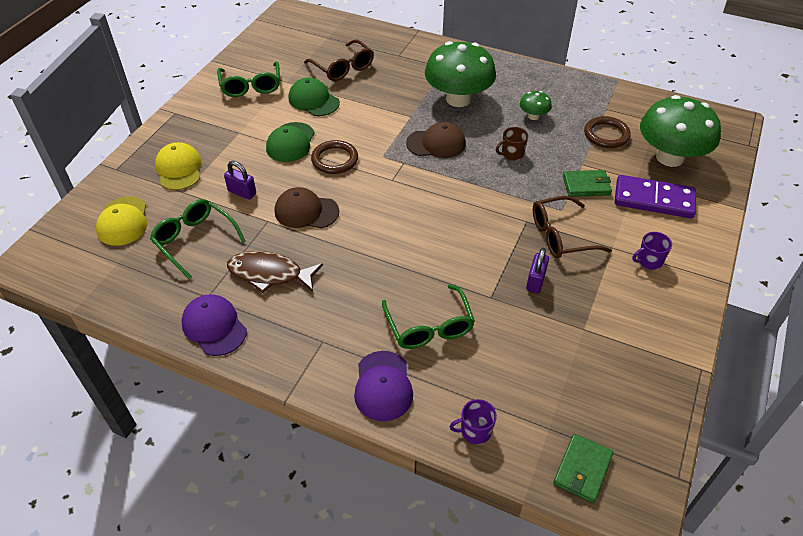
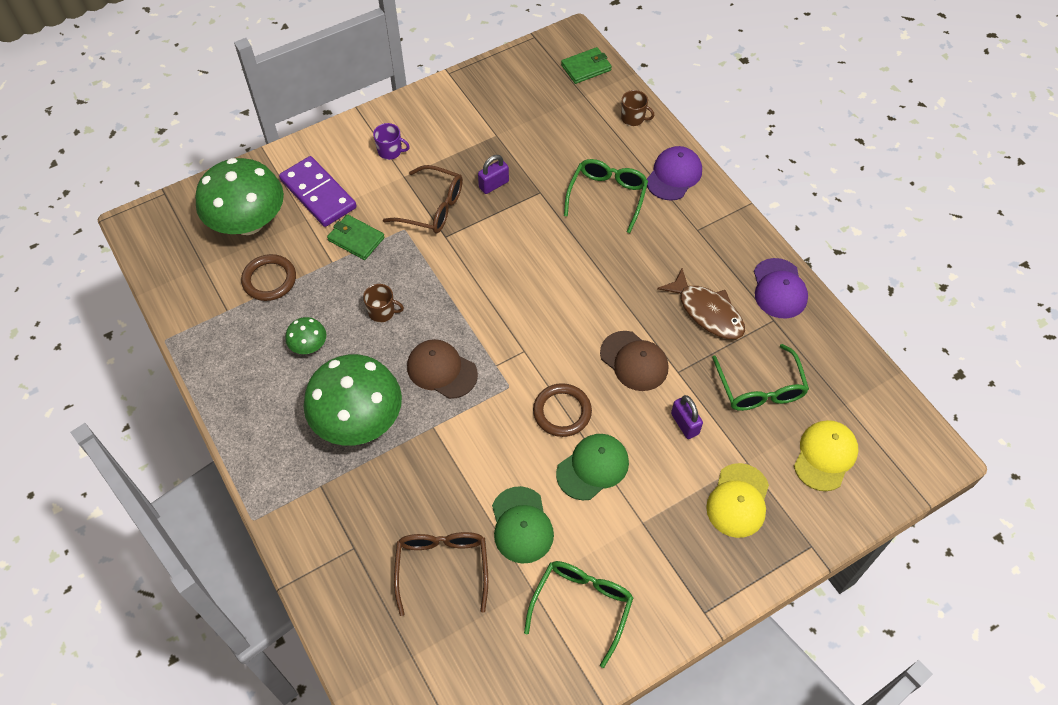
camera: 145 degrees left, 10 degrees up
purple mug [449,399,497,444] -> brown mug [621,90,655,126]

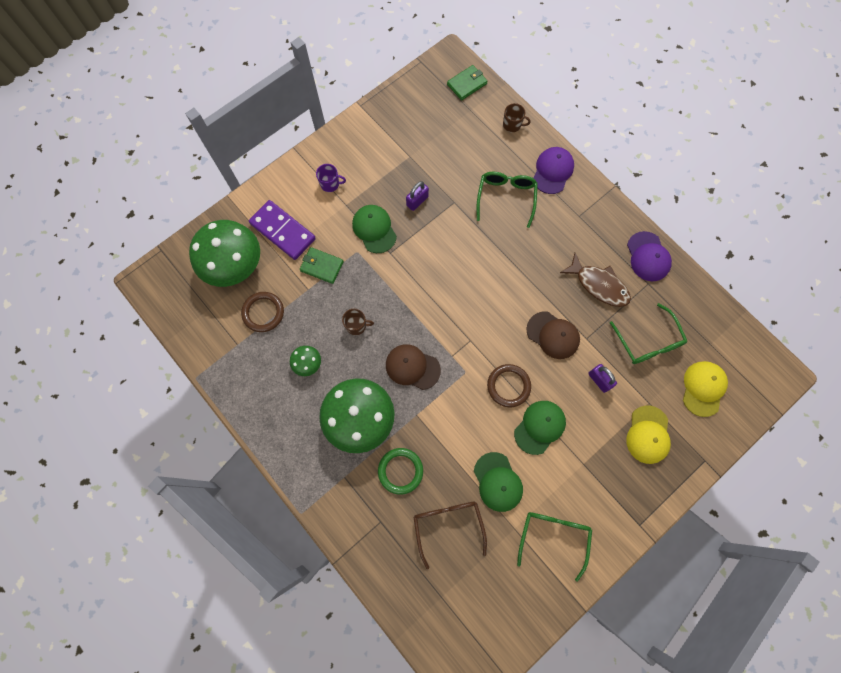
camera: 10 degrees left, 15 degrees up
brown glasses [383,165,463,233] -> green cap [352,205,397,253]
none -> green ring [378,448,423,495]

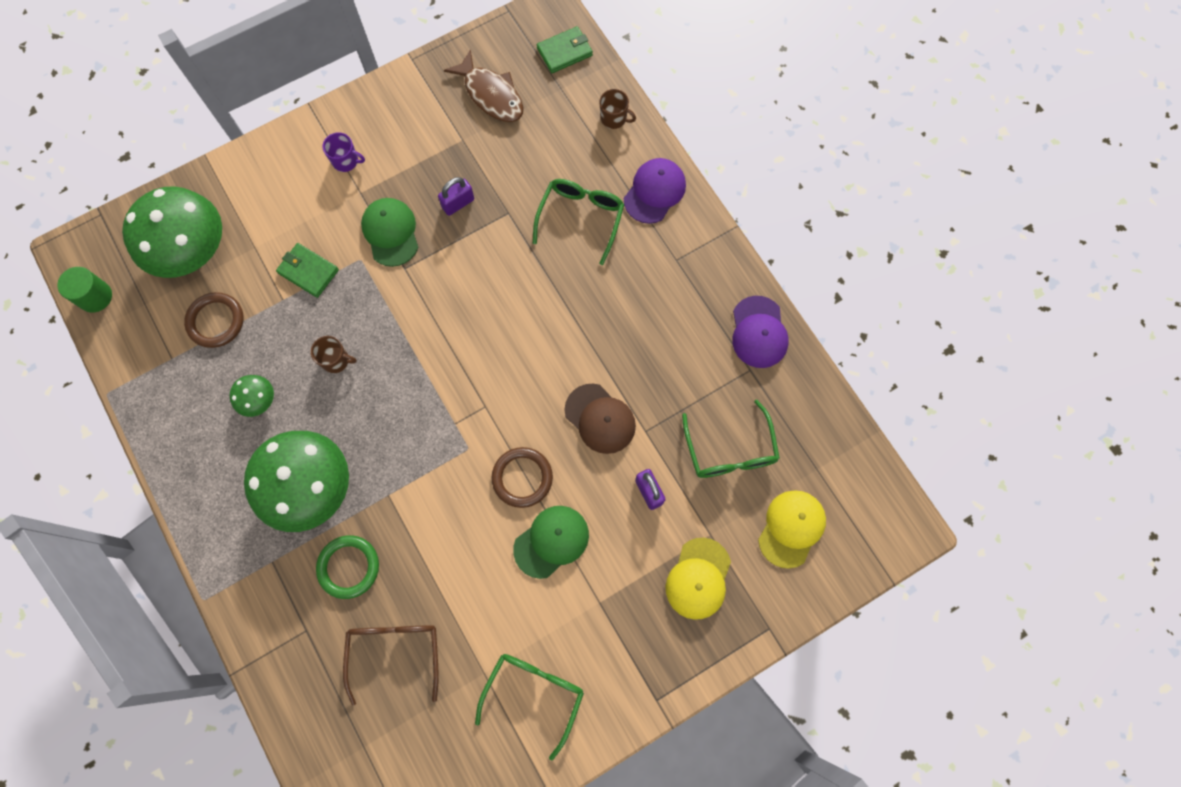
camera: 10 degrees right, 0 degrees up
purple domino [249,200,316,260] -> none
brown cap [386,344,441,390] -> none
green cap [474,452,523,512] -> none
brown fish [560,253,631,307] -> brown fish moved to [444,49,524,122]
none -> green cylinder [57,267,112,312]

